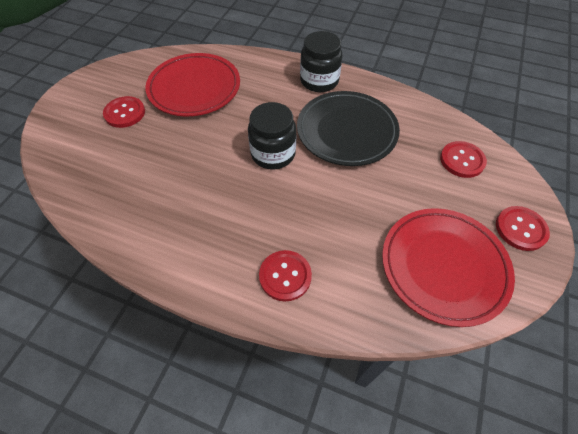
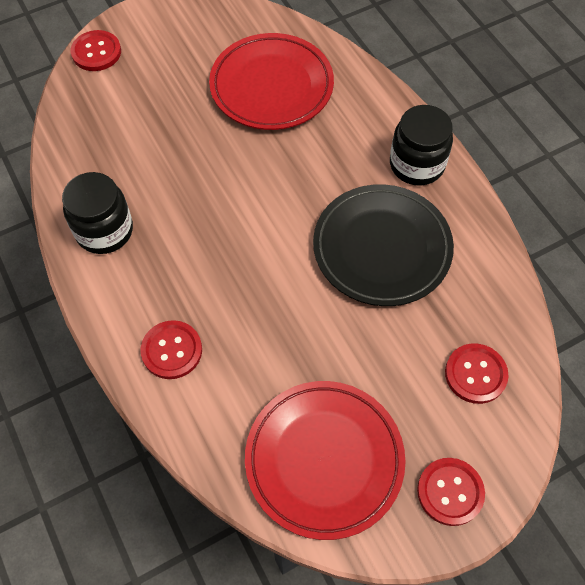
camera: 40 degrees right, 5 degrees up
red button [103,96,145,128] -> red button moved to [71,30,121,71]
black jar [248,102,296,170] -> black jar moved to [62,172,133,254]

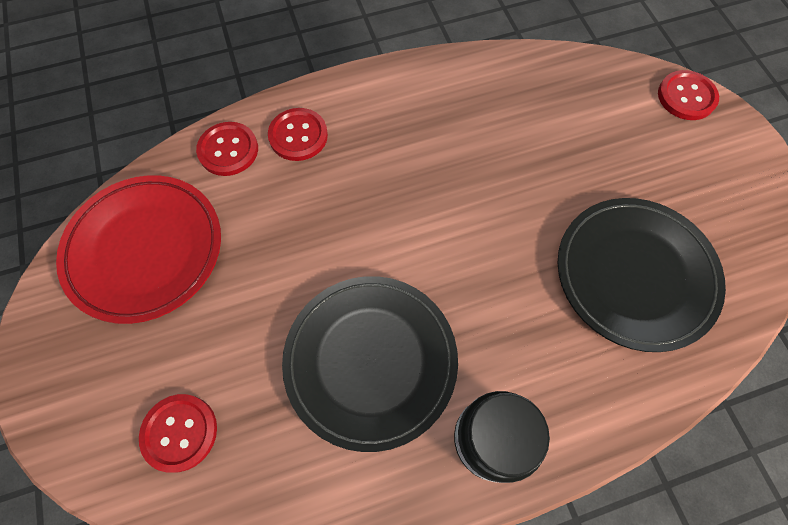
camera: 100 degrees right, 5 degrees up
black jar [62,172,133,254] -> none
red plate [209,33,334,130] -> black plate [558,198,726,352]
red button [417,458,485,526] -> red button moved to [196,122,258,176]

